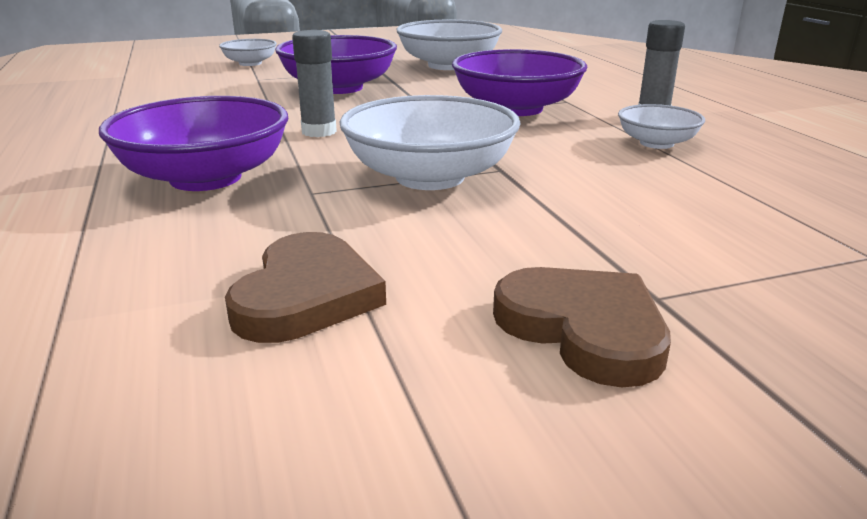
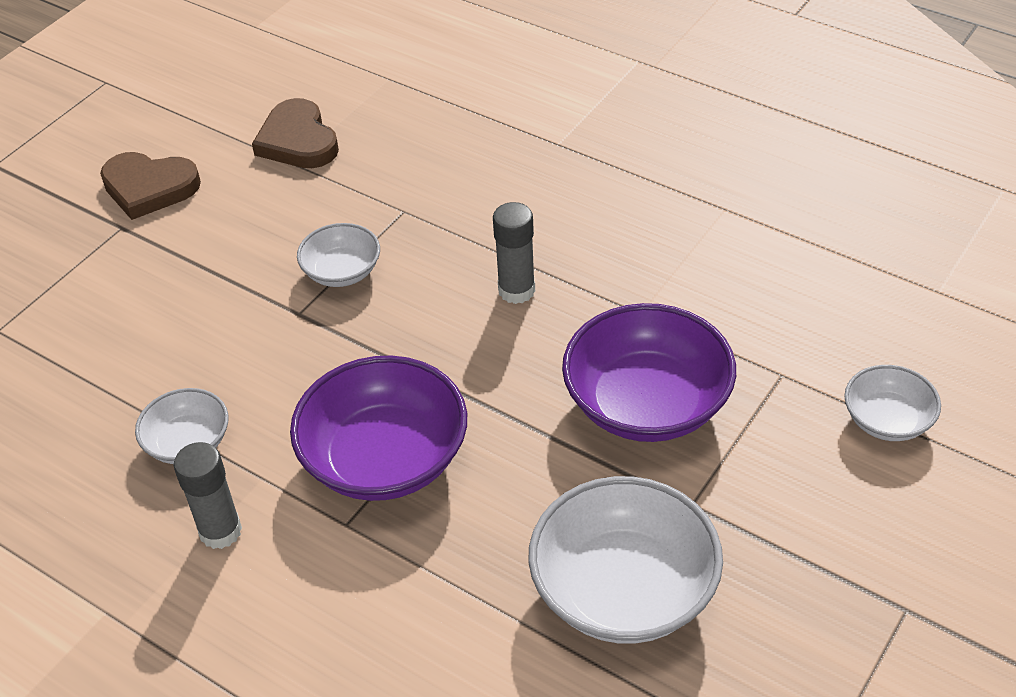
camera: 145 degrees right, 20 degrees up
purple bowl [99,96,288,191] -> none
white bowl [339,95,521,190] -> white bowl [297,223,380,287], size x0.54

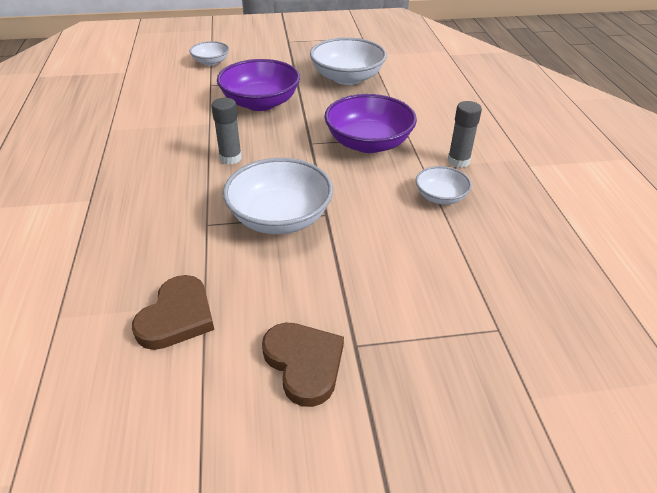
camera: 135 degrees left, 5 degrees down
white bowl [297,223,380,287] -> white bowl [223,158,333,234], size x1.85

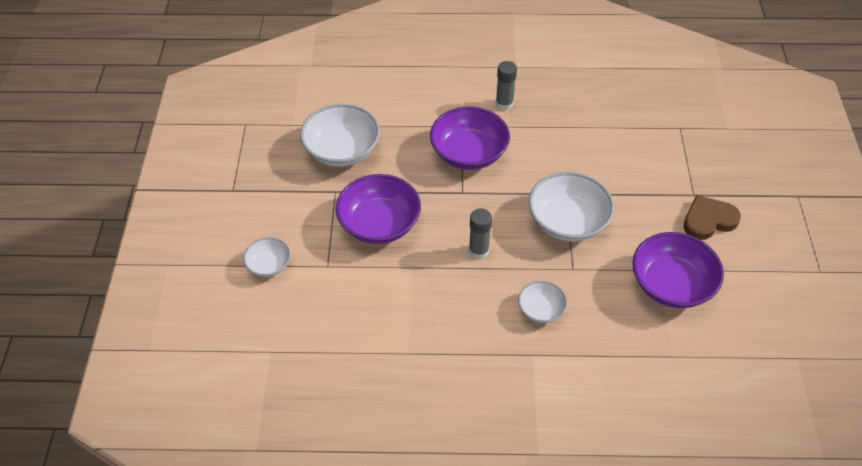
camera: 80 degrees left, 10 degrees up
brown heart [132,275,214,350] -> purple bowl [632,232,724,308]
white bowl [416,166,472,205] -> white bowl moved to [518,281,567,323]

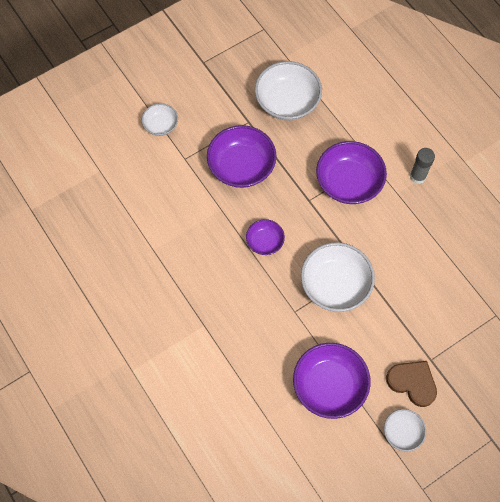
camera: 55 degrees right, 15 degrees up
grey glue stick [469,208,492,259] -> purple bowl [246,219,285,255]
white bowl [518,281,567,323] -> white bowl moved to [384,409,426,452]

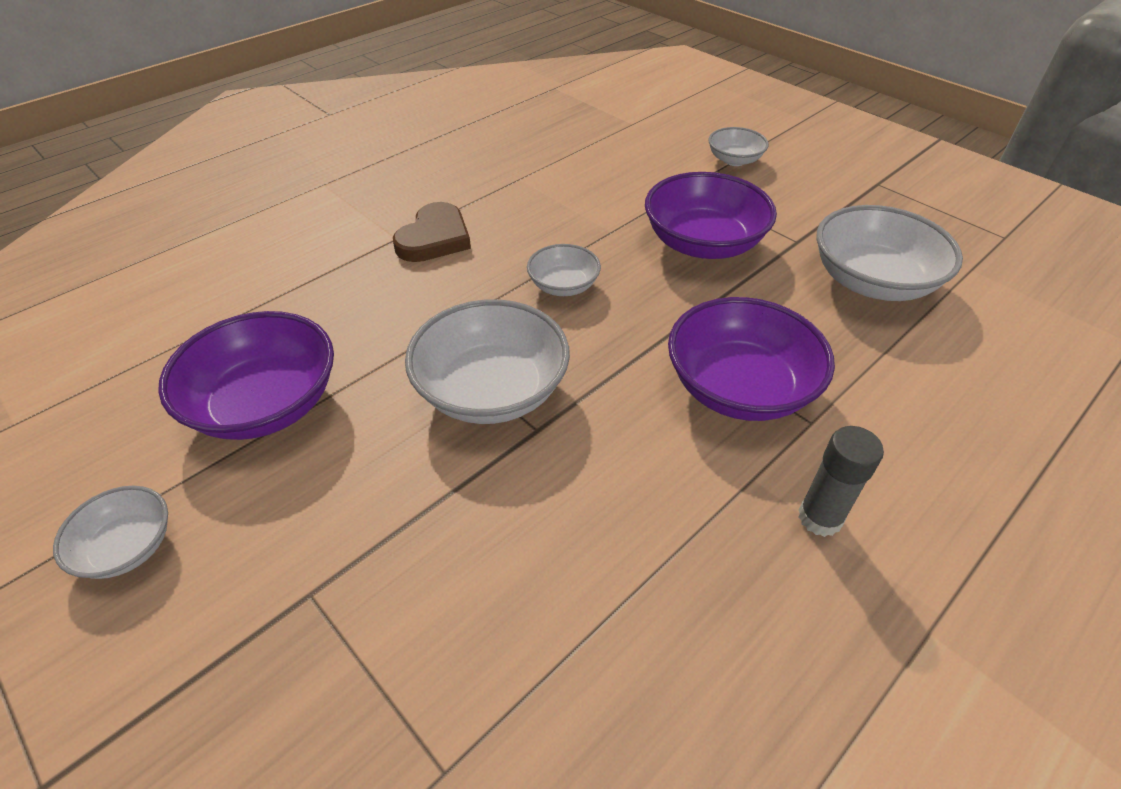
camera: 80 degrees right, 20 degrees down
purple bowl [246,219,285,255] -> white bowl [527,244,601,296]
brown heart [386,361,437,407] -> brown heart moved to [393,202,471,262]

